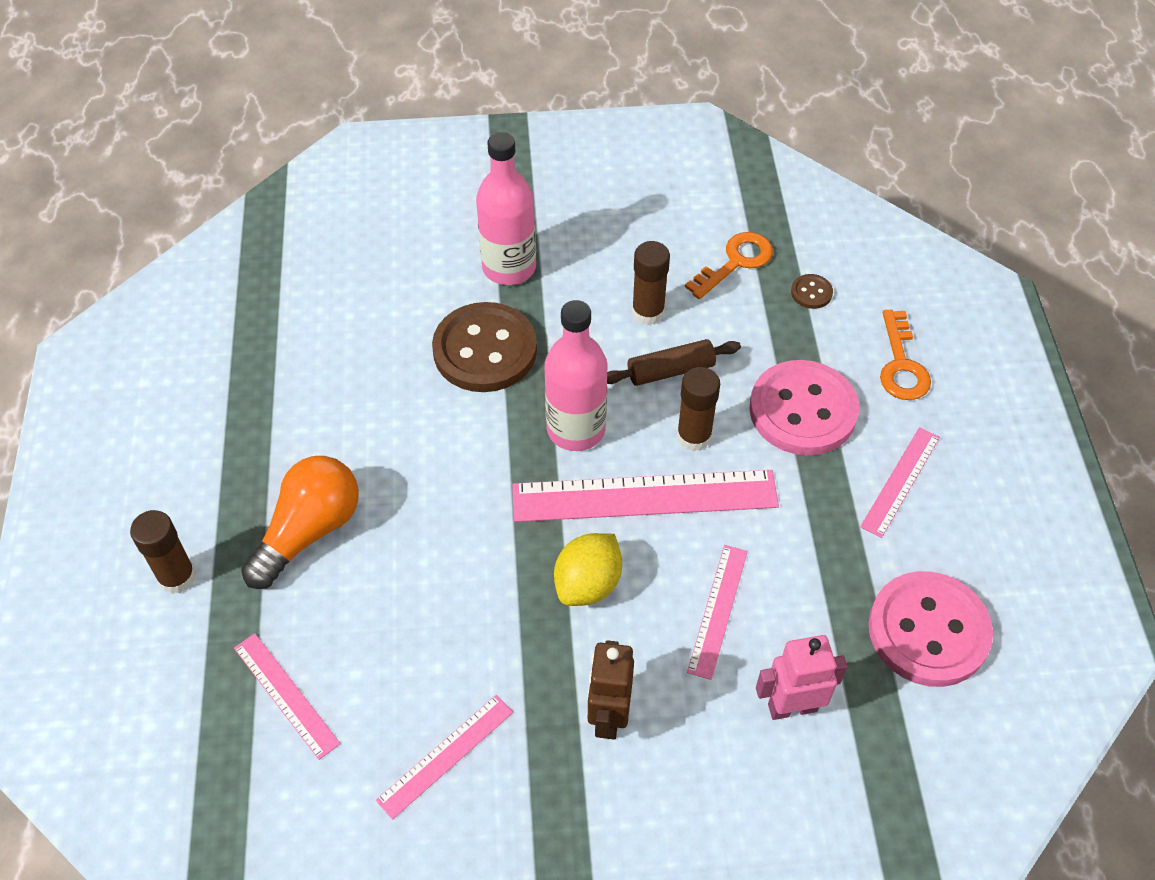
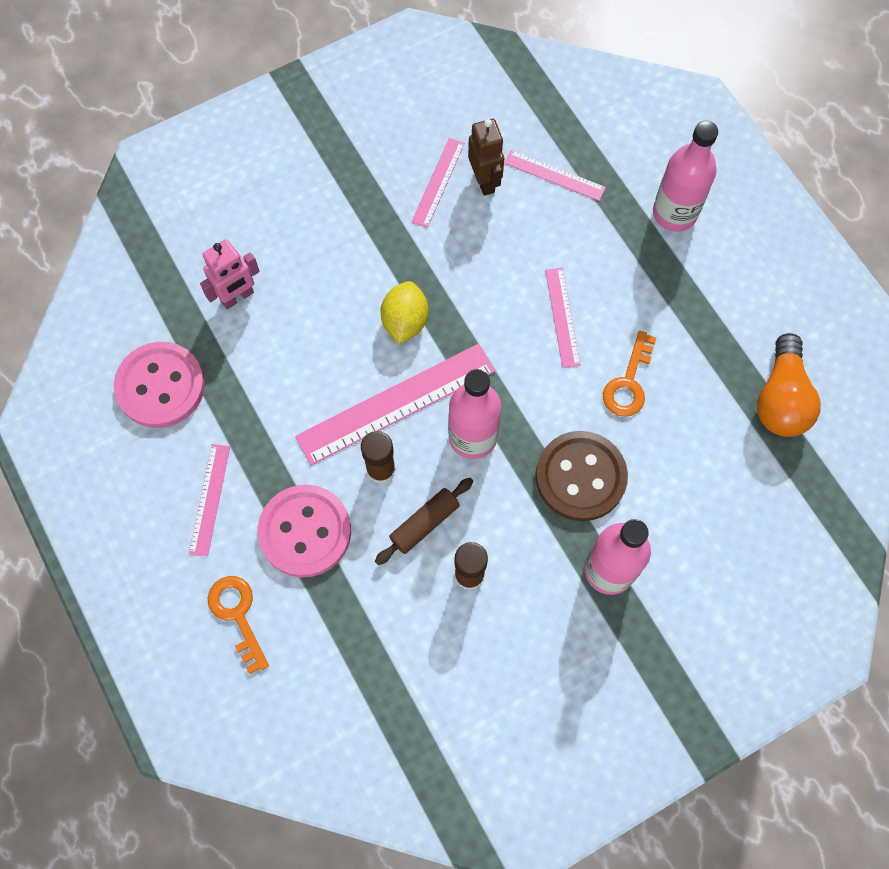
camera: 155 degrees right, 15 degrees up
brown glue stick [130,510,196,594] -> pink bottle [653,121,718,232]
orange light bulb [241,456,359,589] -> orange light bulb moved to [757,333,821,437]
brown robot [587,640,634,740] -> brown robot moved to [468,119,504,196]
orange key [685,232,773,299] -> orange key moved to [603,331,656,417]
pink ruler [687,545,748,680] -> pink ruler moved to [545,268,580,368]
brown button [791,274,833,309] -> none

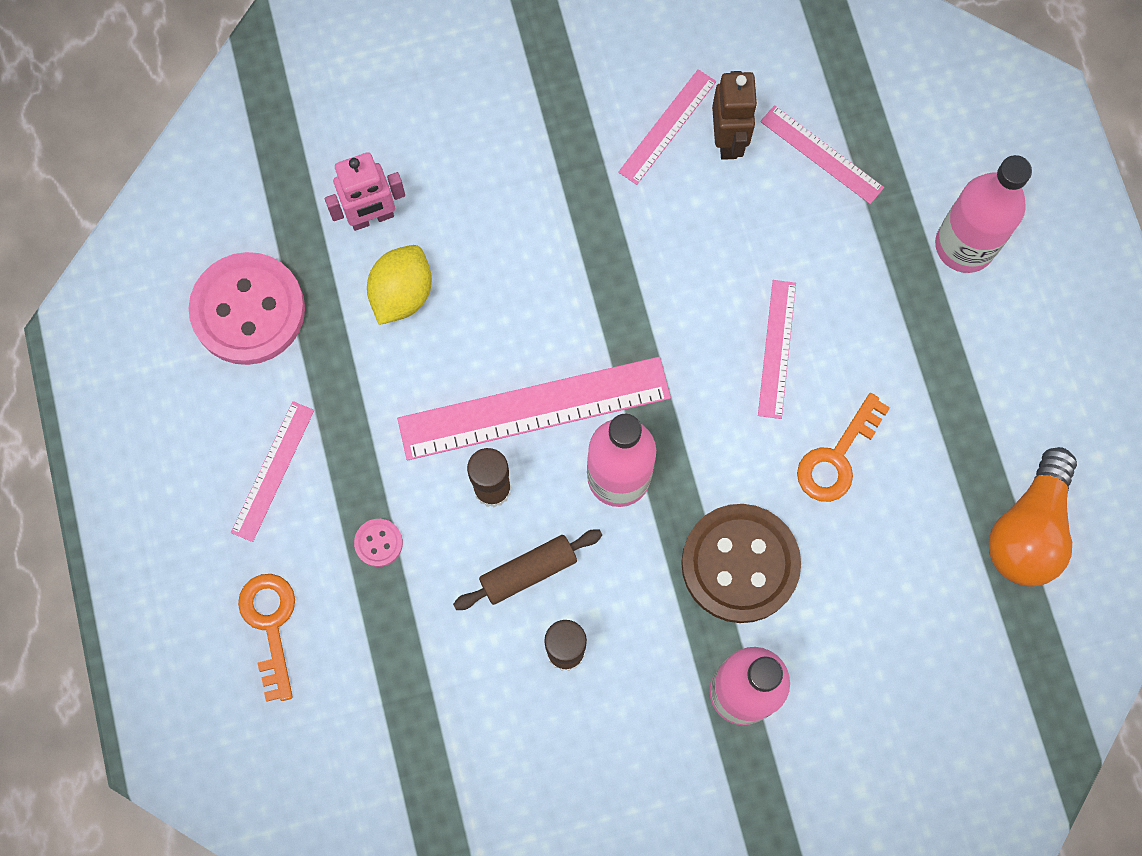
camera: 15 degrees right, 5 degrees up
pink button [258,485,351,578] -> pink button [354,519,403,567], size x0.41
yellow lemon [381,281,428,344] -> yellow lemon moved to [367,245,432,325]

